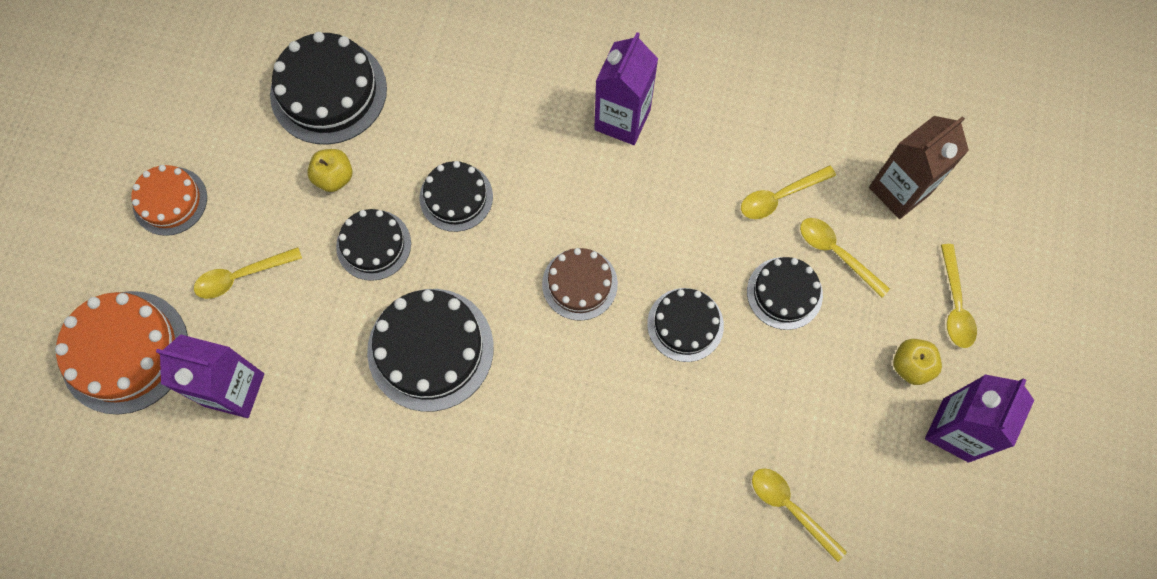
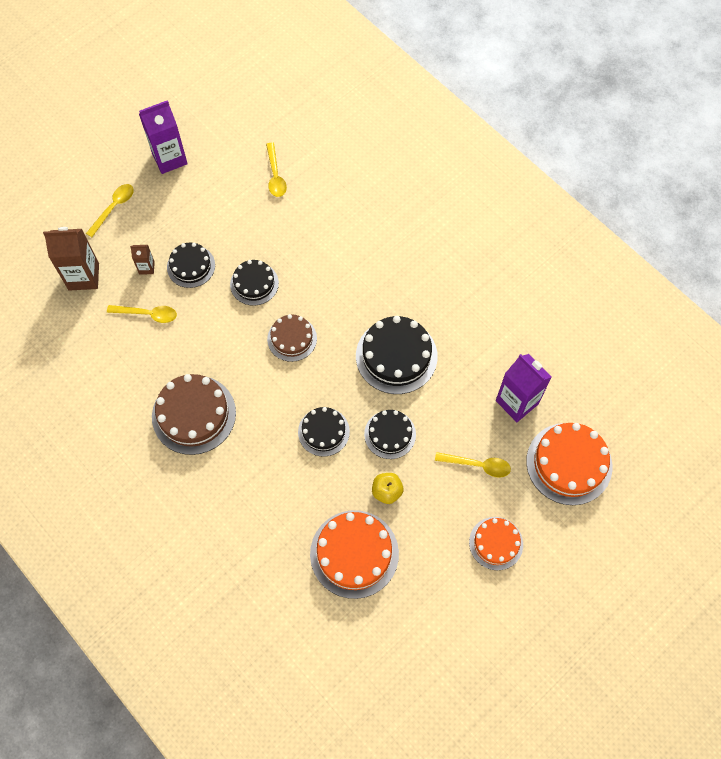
camera: 145 degrees left, 5 degrees down
black cake [270,32,387,144] -> orange cake [310,510,399,599]
purple carton [594,32,658,145] -> brown cake [152,374,236,455]
yellow spoon [800,218,890,297] -> brown carton [130,245,155,275]
yellow apple [893,339,942,385] -> none

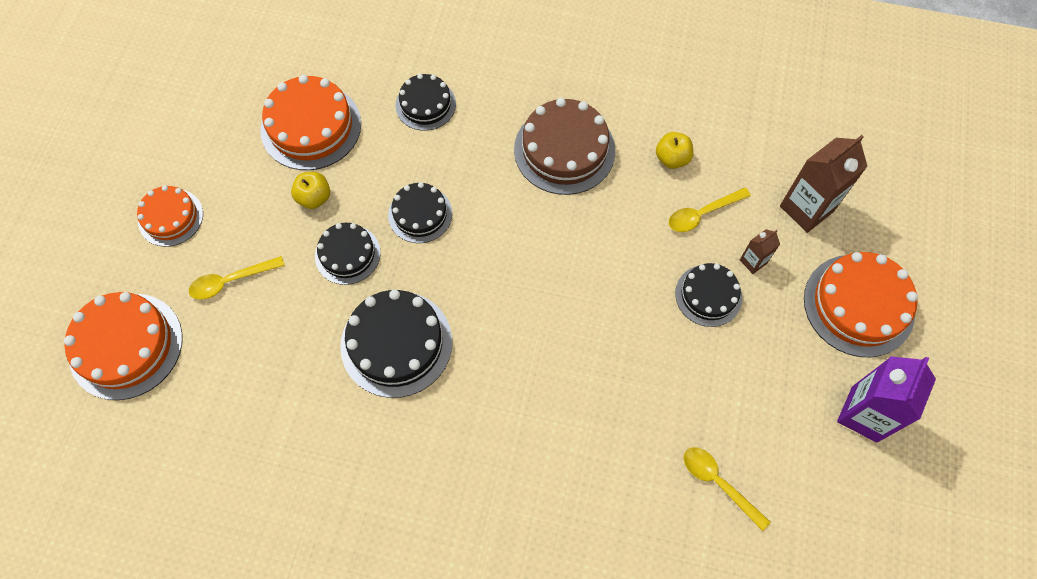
camera: 145 degrees right, 0 degrees up
yellow spoon [86,184,134,237] -> orange cake [804,252,918,358]
black cake [230,260,279,306] -> black cake moved to [395,74,456,131]
brown cake [267,314,317,362] -> none
purple carton [496,354,551,422] -> none
none -> yellow apple [656,132,693,169]

